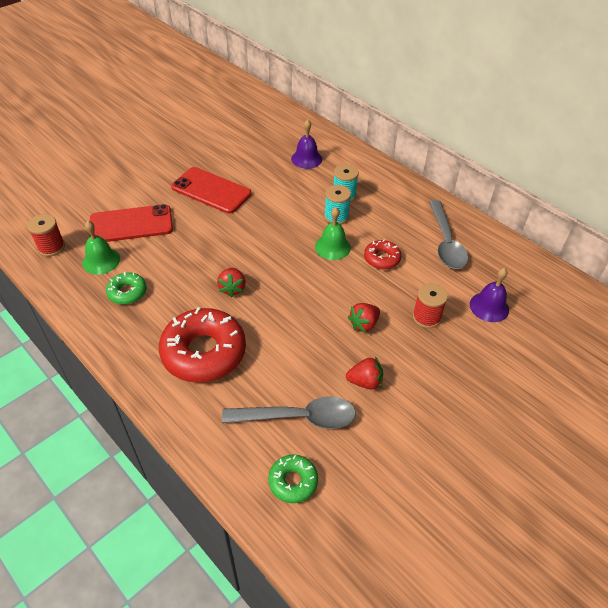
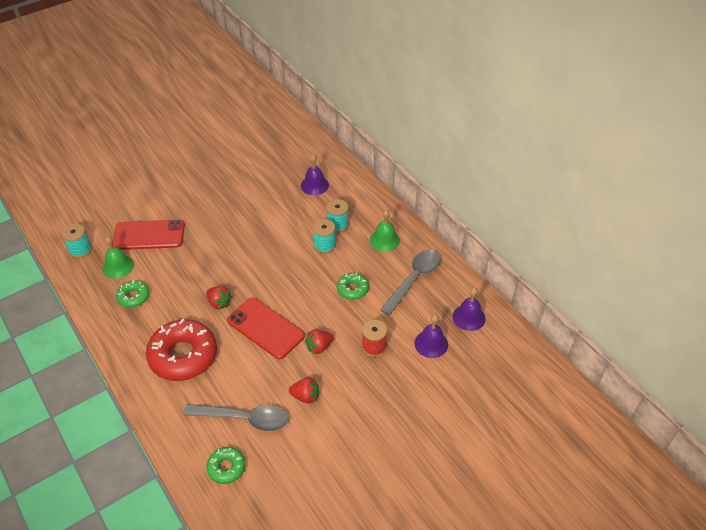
camera: 10 degrees right, 0 degrees up
red spool [28,214,65,257] -> turquoise spool [62,224,92,258]
red phone [171,167,251,214] -> red phone moved to [227,298,305,359]
red strawberry [217,268,246,297] -> red strawberry turned 60 degrees counterclockwise [206,286,232,310]
green bell [315,207,351,260] -> green bell moved to [370,210,400,252]
red donut [364,239,401,269] -> green donut [337,273,369,300]
grey spoon [429,200,468,269] -> grey spoon turned 150 degrees counterclockwise [380,250,440,316]
none -> purple bell [453,288,486,331]

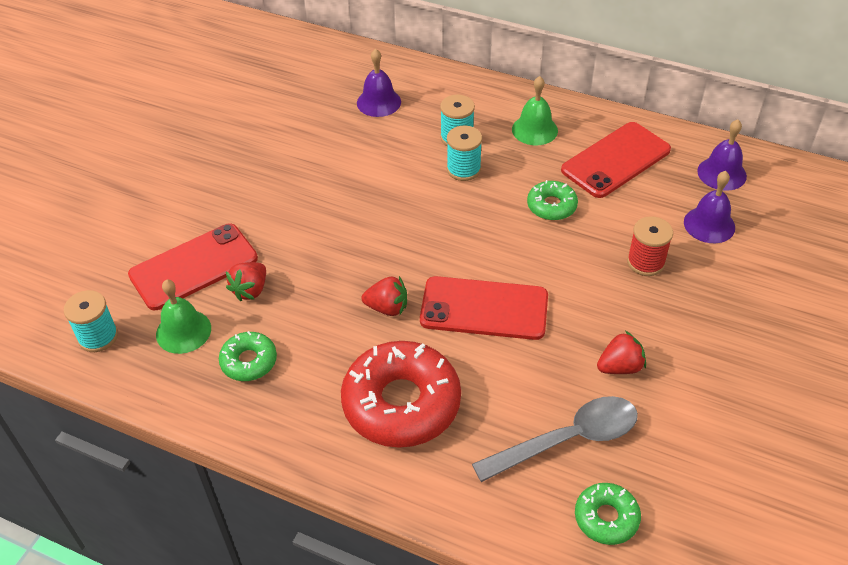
camera: 30 degrees left, 0 degrees up
red strawberry [305,330,334,355] -> red strawberry moved to [226,262,266,302]
grey spoon [380,250,440,316] -> red phone [561,122,671,198]

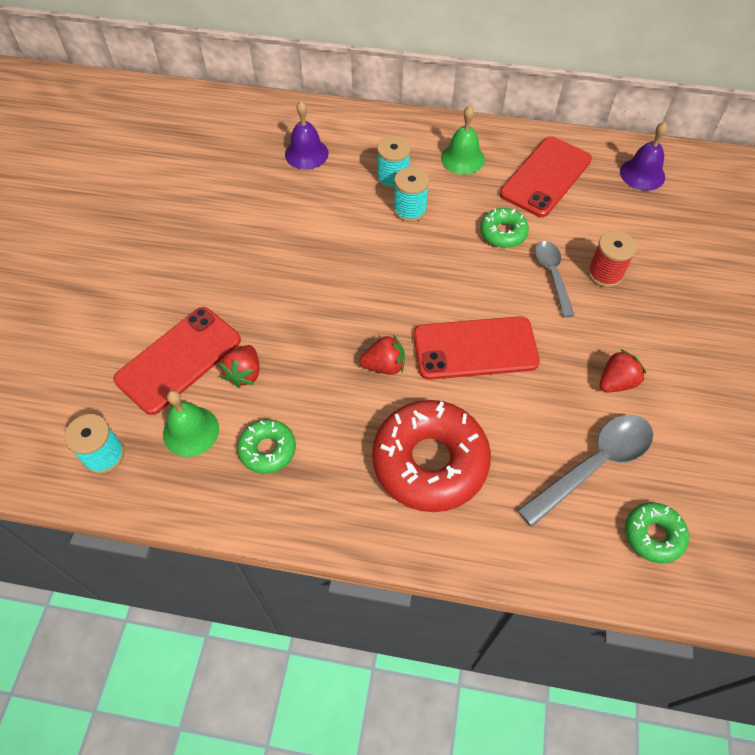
camera: 15 degrees left, 10 degrees up
purple bell [684,171,735,243] -> none
none -> grey spoon [535,241,575,318]

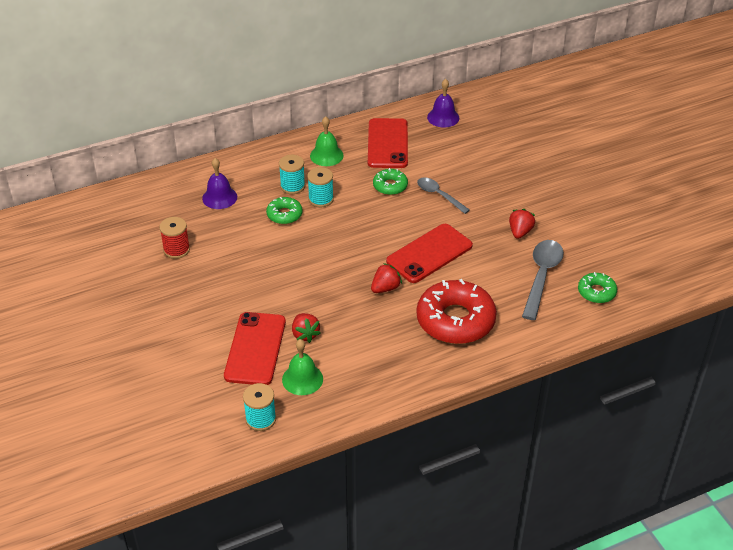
camera: 35 degrees left, 15 degrees down
green donut [237,419,296,474] -> green donut moved to [266,197,303,224]
red spool [588,231,637,287] -> red spool moved to [159,217,190,259]

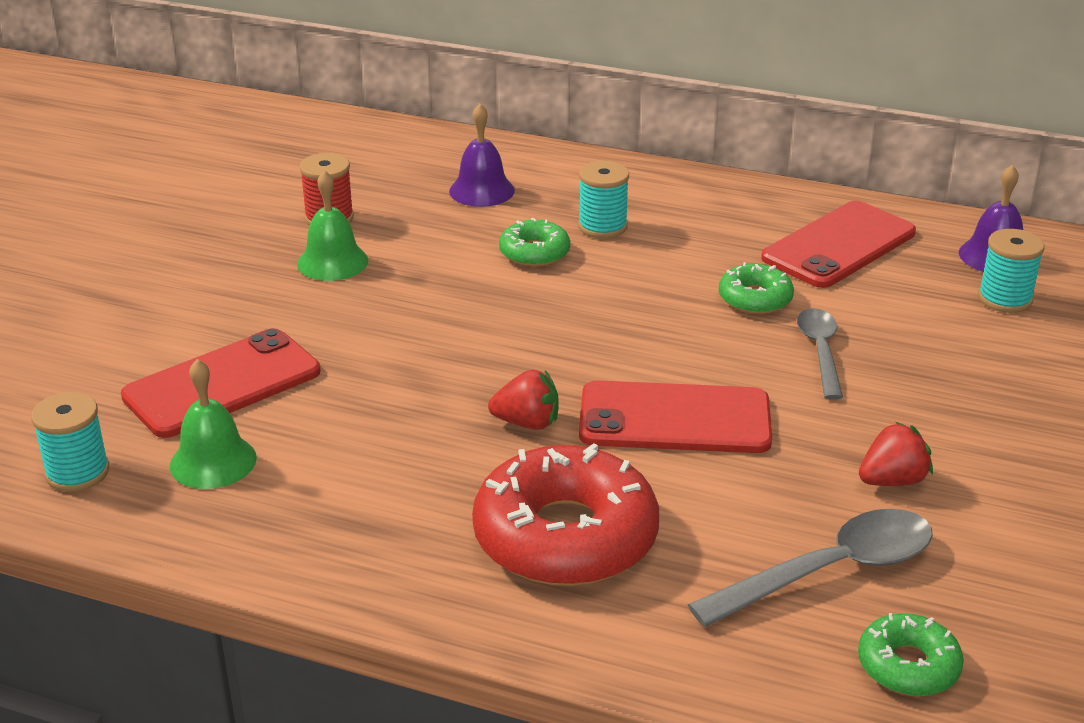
camera: 45 degrees right, 10 degrees down
red strawberry [292,313,321,343] -> none
turquoise spool [307,167,334,207] -> turquoise spool moved to [978,229,1044,313]
green bell [310,116,344,166] -> green bell moved to [297,170,368,281]

